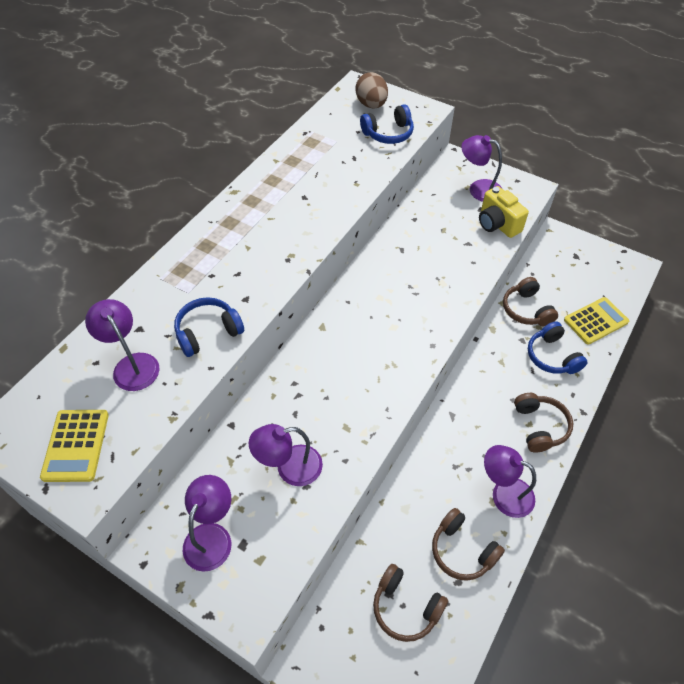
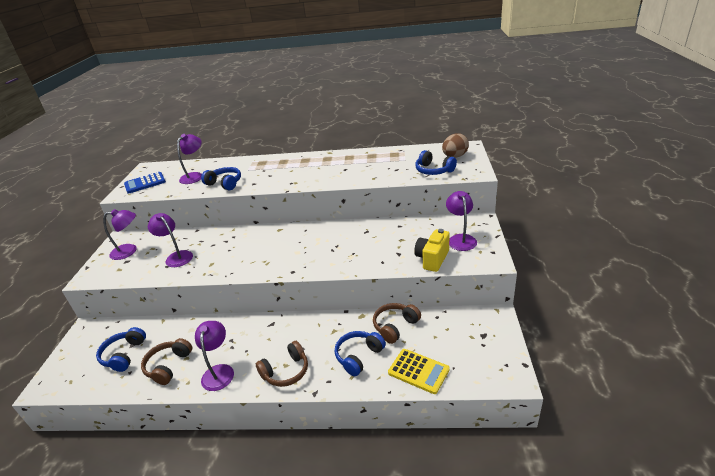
camera: 65 degrees right, 20 degrees down
yellow calculator [40,410,109,482] -> blue calculator [124,172,166,194]
brown headphones [373,564,448,642] -> blue headphones [96,327,146,372]

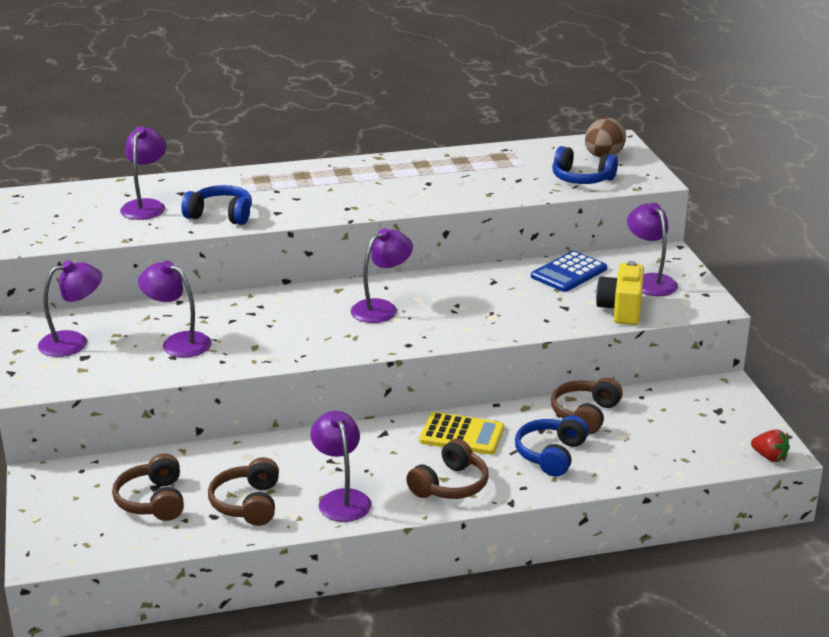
camera: 20 degrees left, 5 degrees down
blue headphones [96,327,146,372] -> brown headphones [112,454,184,521]
blue calculator [124,172,166,194] -> blue calculator moved to [531,251,607,292]
yellow calculator [388,349,450,394] -> yellow calculator moved to [419,412,504,455]
none -> purple lamp [350,228,413,323]
none -> red strawberry [751,430,790,462]

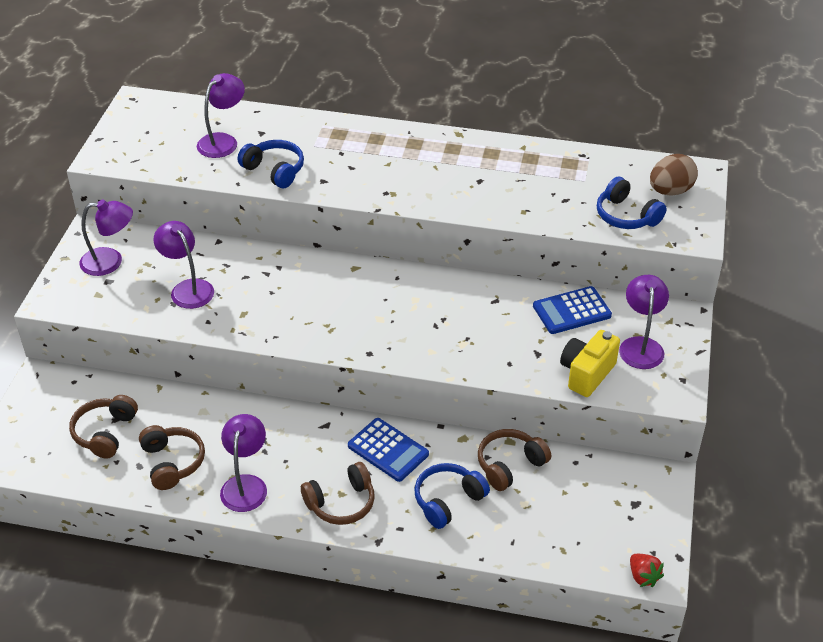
camera: 25 degrees right, 15 degrees up
brown headphones [208,457,279,526] -> brown headphones turned 135 degrees clockwise [139,425,205,490]
purple lamp [350,228,413,323] -> none
yellow calculator [419,412,504,455] -> blue calculator [348,418,429,482]

